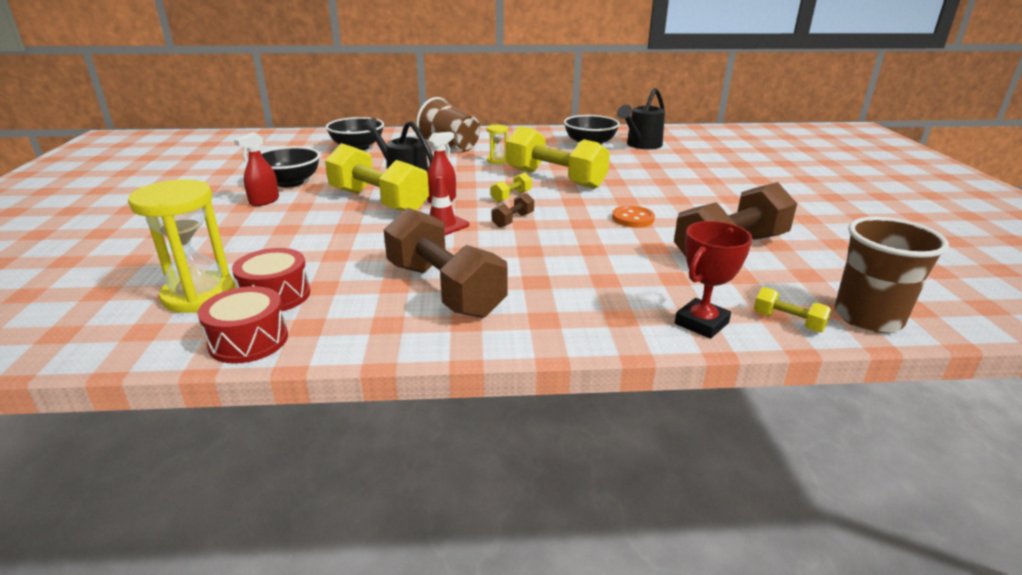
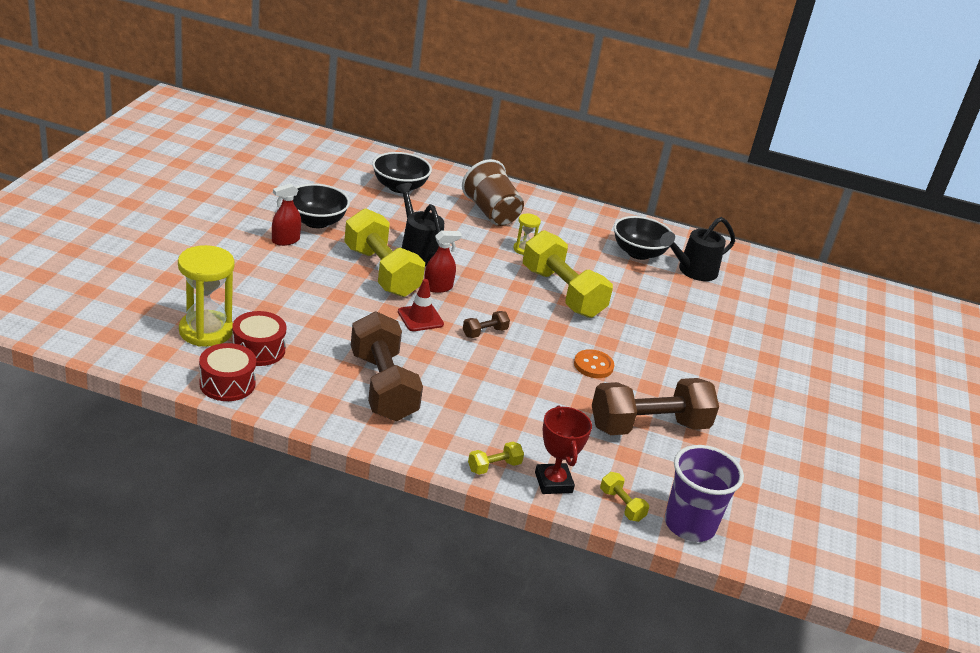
camera: 15 degrees right, 5 degrees up
yellow dumbbell [491,173,532,202] -> yellow dumbbell moved to [468,442,524,475]
red trophy [675,221,752,339] -> red trophy turned 75 degrees counterclockwise [535,406,592,494]
brown cup [835,217,949,333] -> purple cup [665,445,744,542]

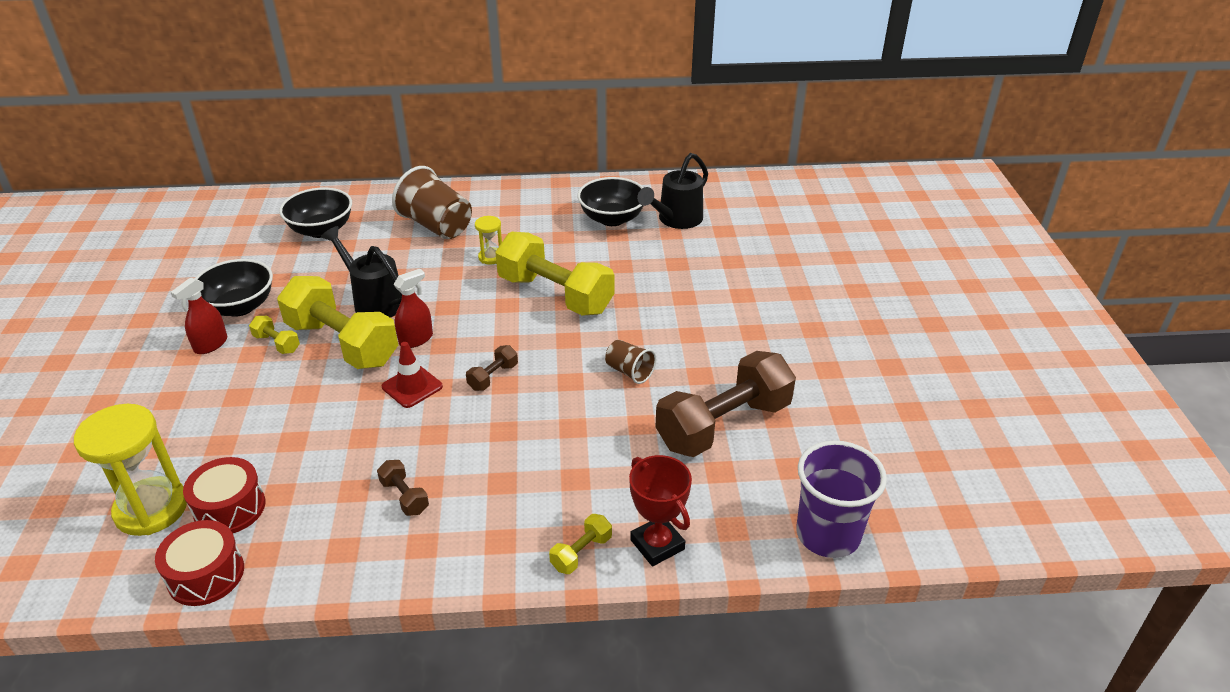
camera: 15 degrees left, 5 degrees up
brown dumbbell [351,311,423,421] -> brown dumbbell [377,460,429,516], size x0.42
orange button [574,349,614,378] -> brown cup [605,340,656,384]
yellow dumbbell [600,472,649,522] -> yellow dumbbell moved to [249,316,300,354]

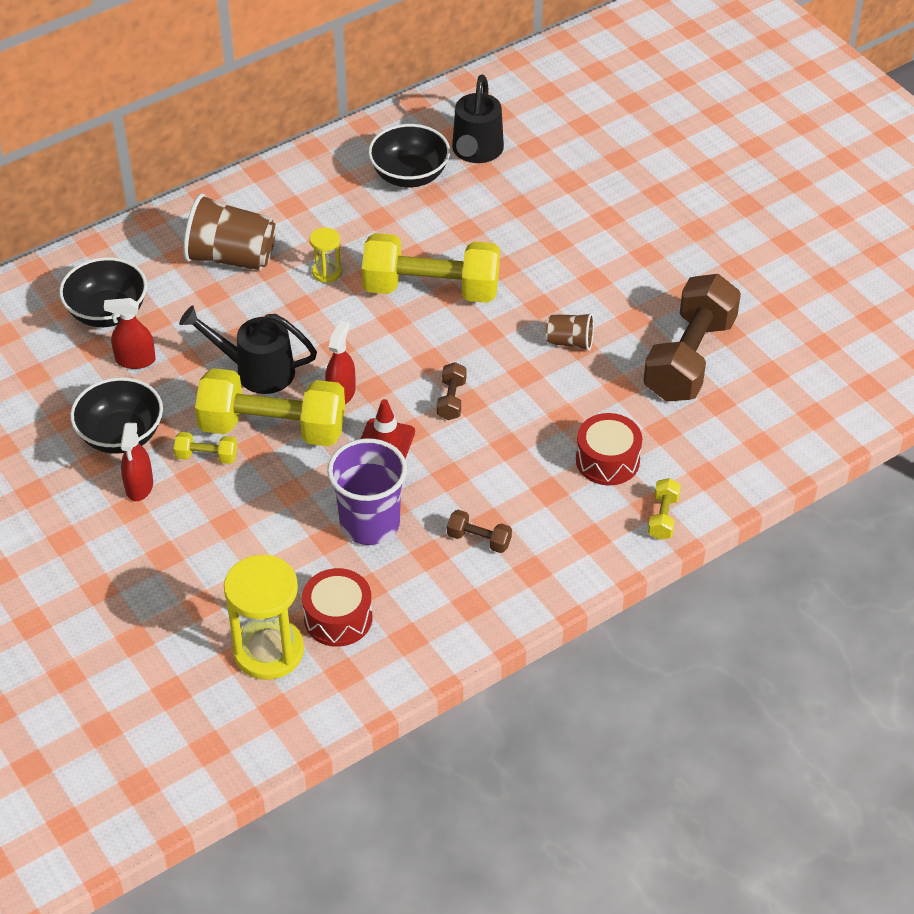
camera: 30 degrees left, 10 degrees up
red drum [155,520,244,606] -> red drum moved to [576,413,642,485]
red trophy [629,455,692,566] -> none
purple cup [796,440,887,558] -> purple cup moved to [327,438,407,545]
none -> red spray bottle [104,298,156,369]

